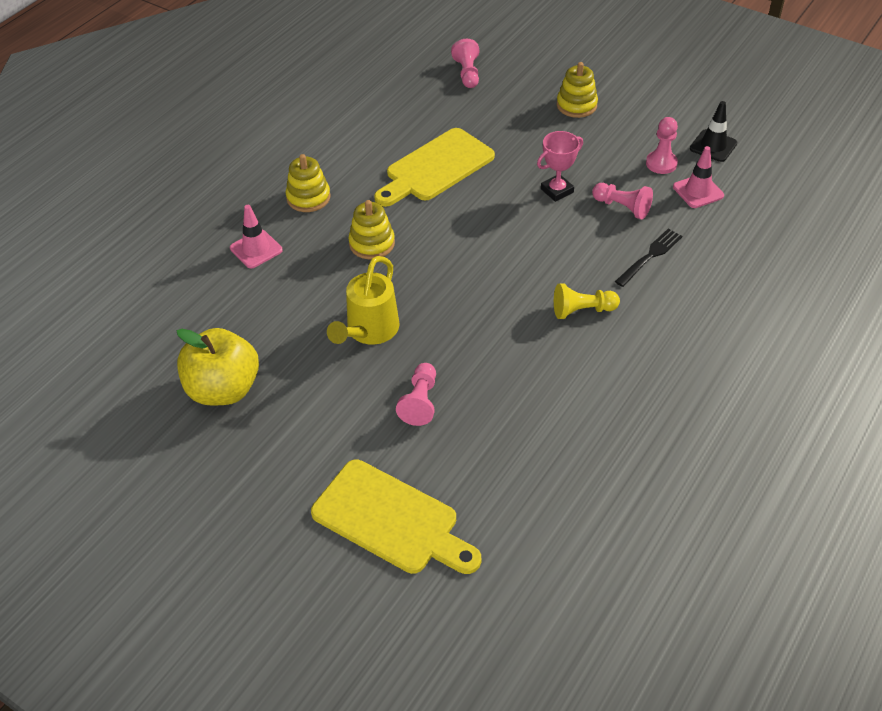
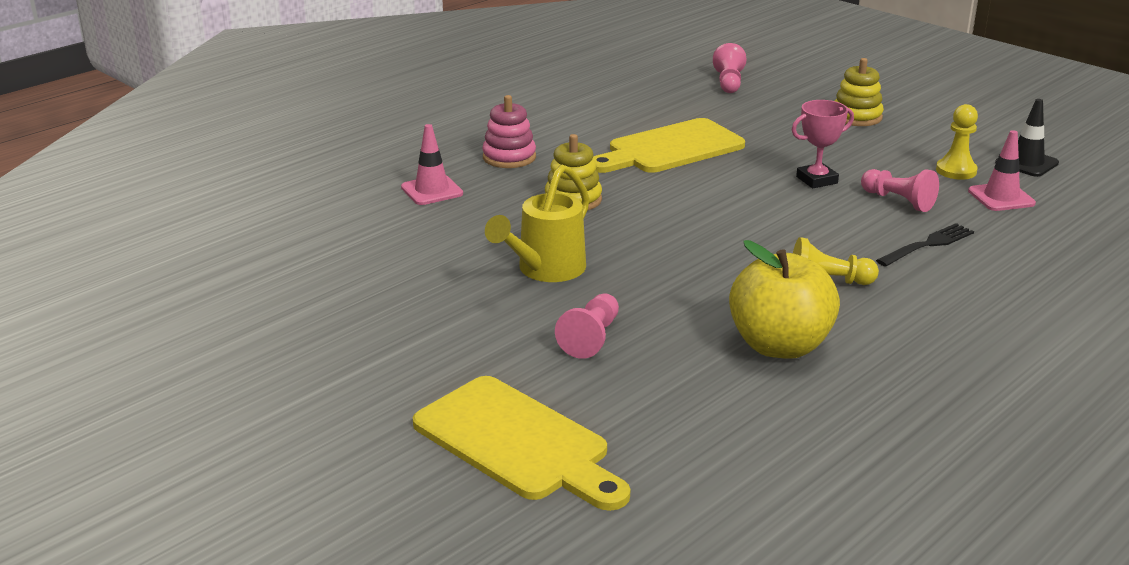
camera: 10 degrees right, 20 degrees down
yellow apple [177,328,259,406] -> yellow apple moved to [729,240,840,359]
yellow stacking toy [286,154,330,212] -> pink stacking toy [482,95,536,168]
pink pawn [646,117,678,174] -> yellow pawn [936,104,978,180]

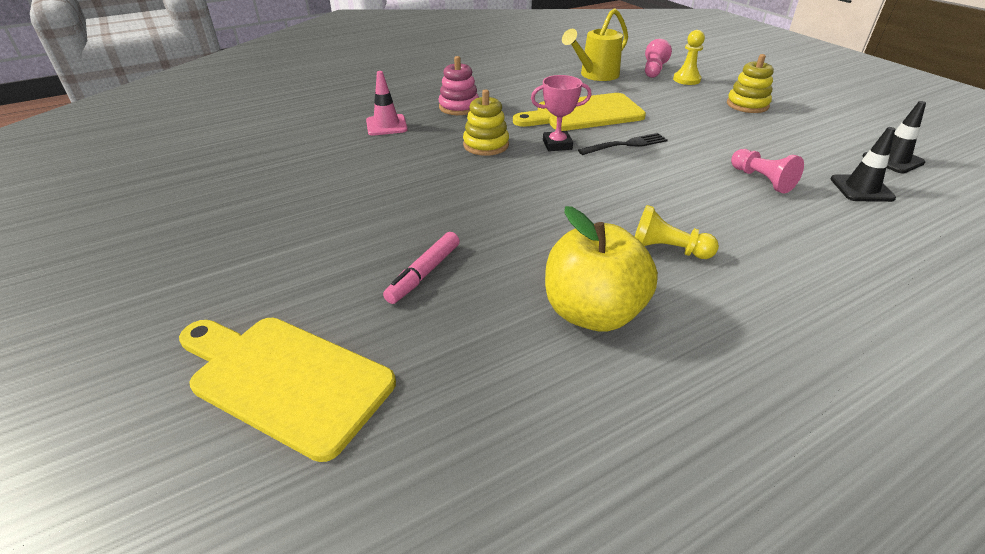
camera: 15 degrees right, 10 degrees up
yellow cutting board [413,376,630,511] -> yellow cutting board turned 150 degrees clockwise [179,318,396,462]
yellow watering can [485,164,589,282] -> yellow watering can moved to [562,8,628,81]
pink pawn [555,293,619,359] -> pink marker [383,232,460,304]
pink trophy [792,100,854,188] -> pink trophy moved to [531,75,591,151]
black fork [876,223,974,267] -> black fork moved to [578,133,668,155]
yellow pawn [936,104,978,180] -> yellow pawn moved to [673,30,705,85]
pink traffic cone [968,130,1036,211] -> black traffic cone [831,127,896,202]

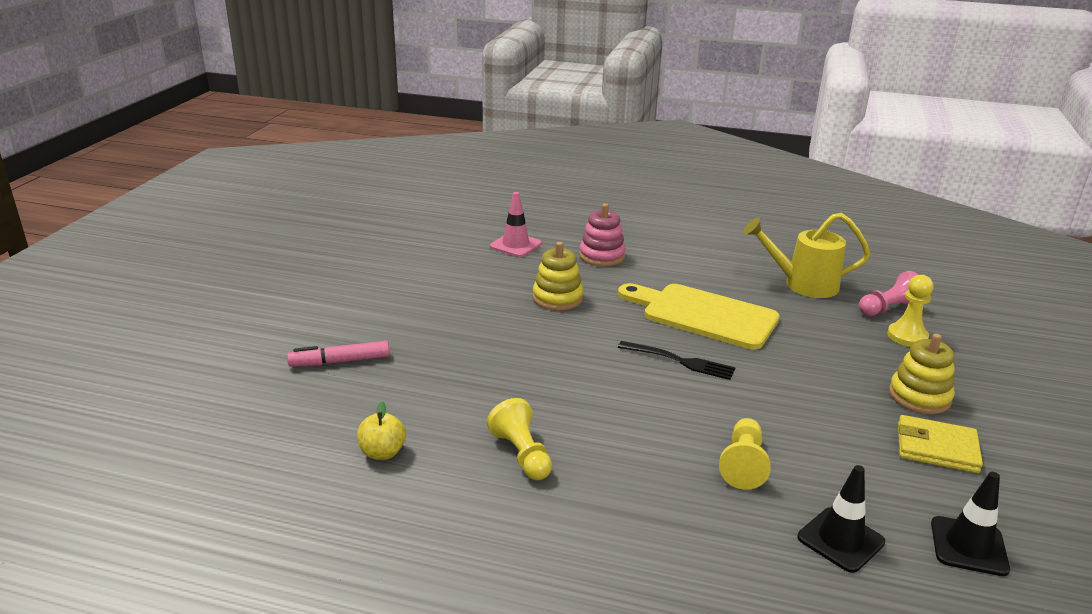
camera: 45 degrees right, 10 degrees down
yellow cutting board [179,318,396,462] -> none
pink trophy [531,75,591,151] -> none
yellow apple [545,206,658,332] -> yellow apple [357,401,406,460], size x0.47
pink pawn [731,149,804,194] -> yellow pawn [719,418,771,490]
none -> yellow wallet [898,415,983,473]

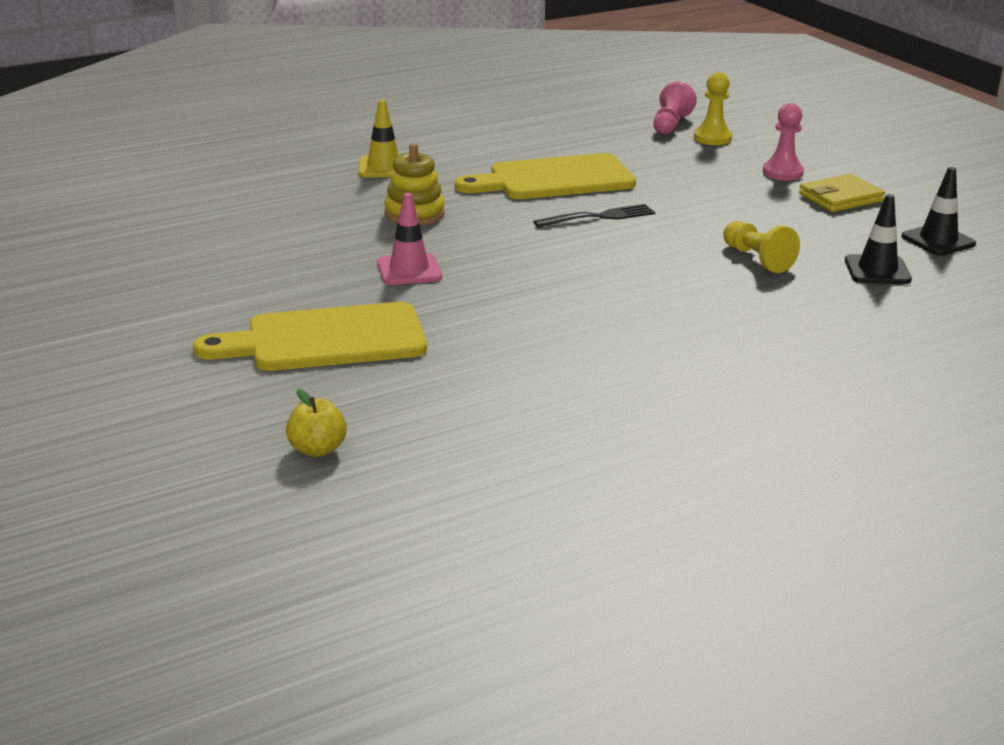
camera: 45 degrees left, 0 degrees up
pink marker [287,341,390,366] -> yellow cutting board [193,302,427,371]
yellow apple [357,401,406,460] -> yellow apple moved to [286,389,347,457]
yellow pawn [487,398,552,480] -> none
pink traffic cone [490,192,542,257] -> pink traffic cone moved to [377,193,442,285]
pink stacking toy [579,203,626,266] -> yellow traffic cone [358,99,399,177]
yellow watering can [744,213,871,298] -> none
yellow stacking toy [889,333,955,414] -> pink pawn [763,103,804,181]

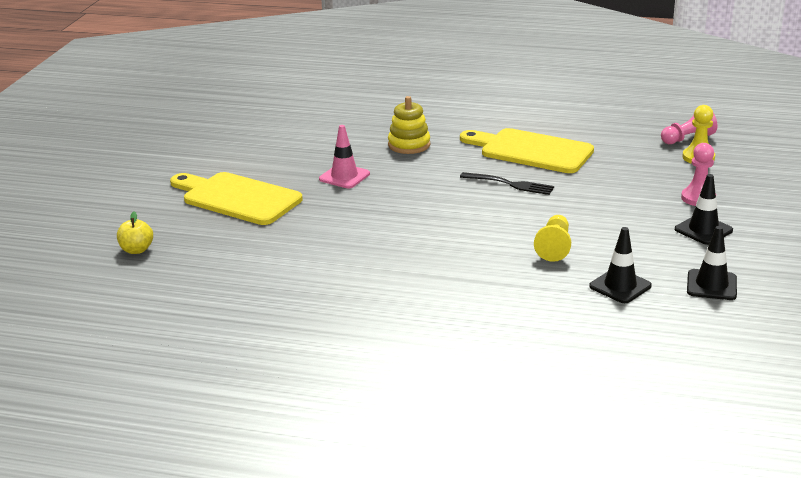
camera: 45 degrees right, 0 degrees up
yellow traffic cone [358,99,399,177] -> none
yellow wallet [799,174,885,212] -> black traffic cone [675,174,733,245]

